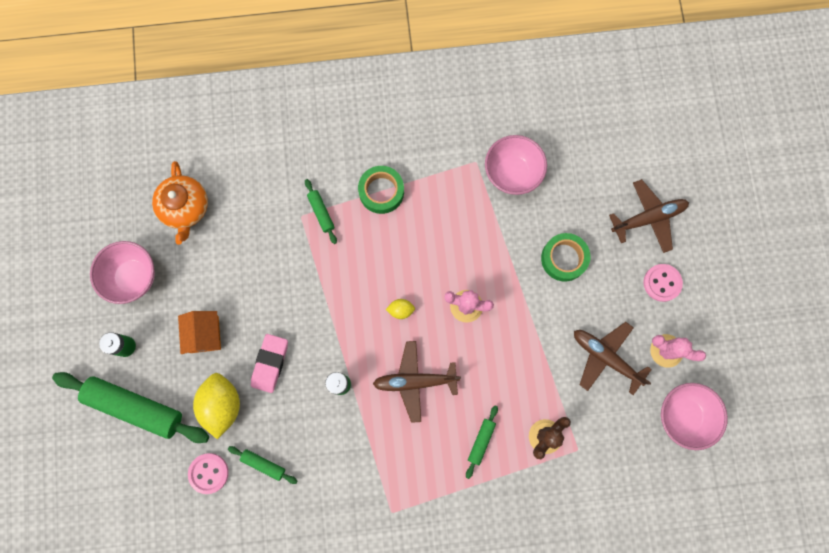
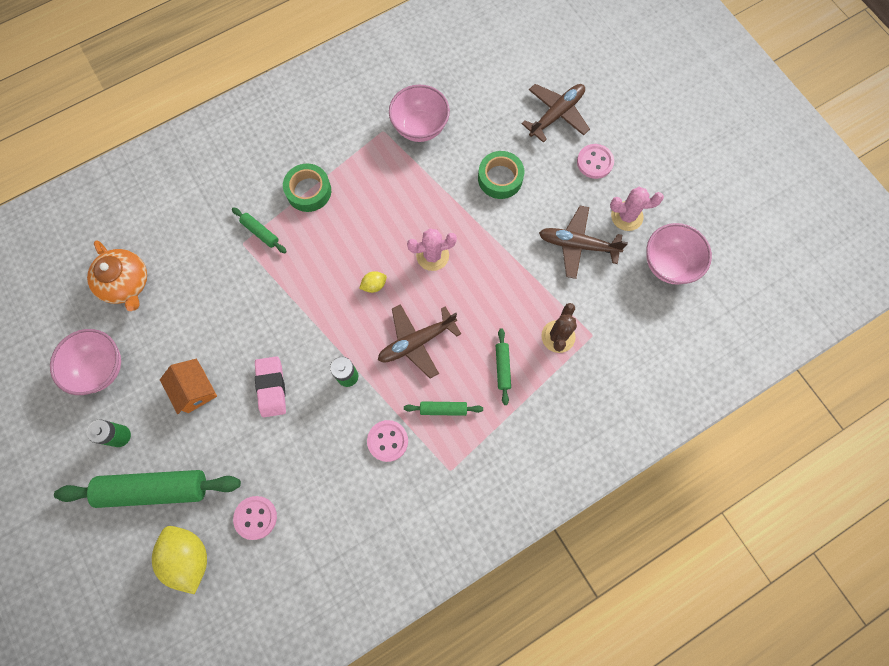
camera: 25 degrees left, 5 degrees down
yellow lemon [193,373,240,439] -> yellow lemon moved to [152,526,207,594]
green rolling pin [228,446,297,484] -> green rolling pin moved to [404,401,483,416]
none -> pink button [367,420,408,462]

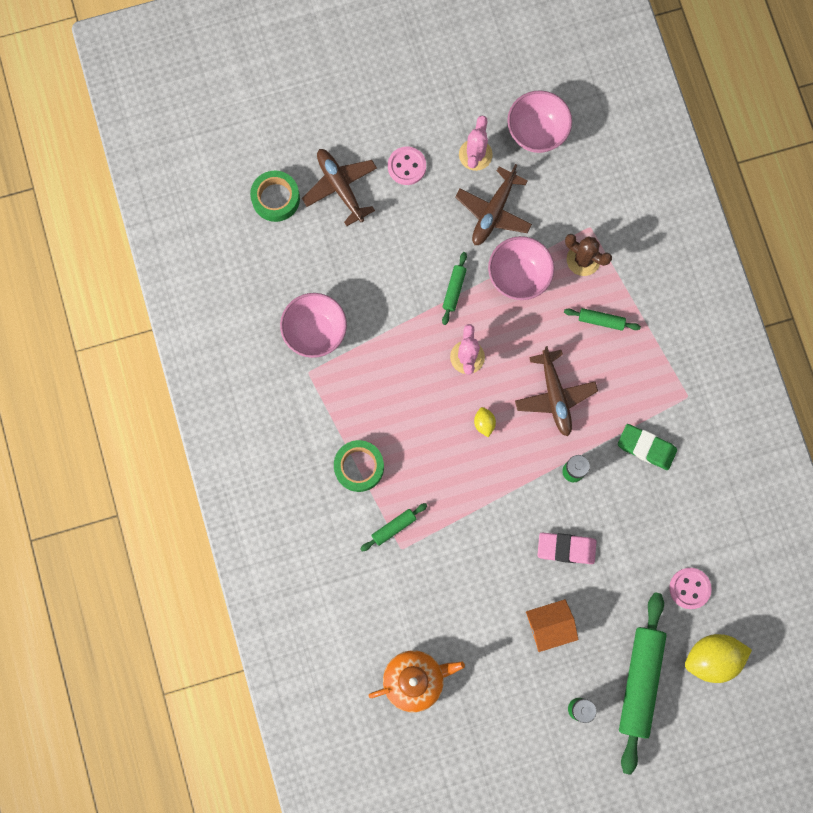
camera: 75 degrees left, 5 degrees up
pink bowl [50,329,121,395] -> pink bowl moved to [488,236,554,300]
pink button [367,420,408,462] -> green eraser [618,424,677,470]
green rolling pin [404,401,483,416] -> green rolling pin moved to [442,252,467,325]
green tape [478,151,524,199] -> green tape moved to [250,170,300,222]

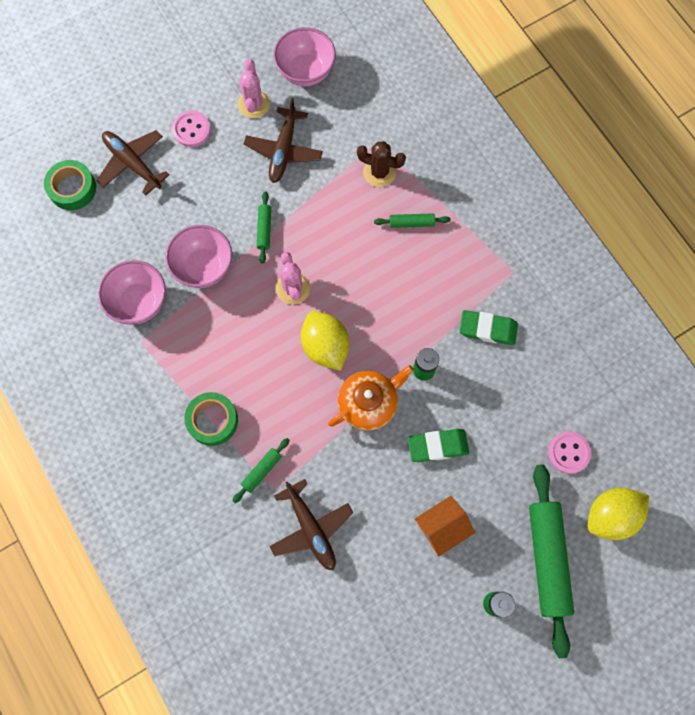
camera: 15 degrees left, 5 degrees down
orange teapot [368,650,465,712] -> orange teapot moved to [328,365,414,430]
yellow lemon [474,407,496,437] -> yellow lemon [301,311,349,371], size x2.13
pink bowl [488,236,554,300] -> pink bowl moved to [165,225,232,288]
brown plane [515,346,598,437] -> brown plane moved to [269,479,353,570]
pink eraser [538,533,596,564] -> green eraser [408,429,469,462]

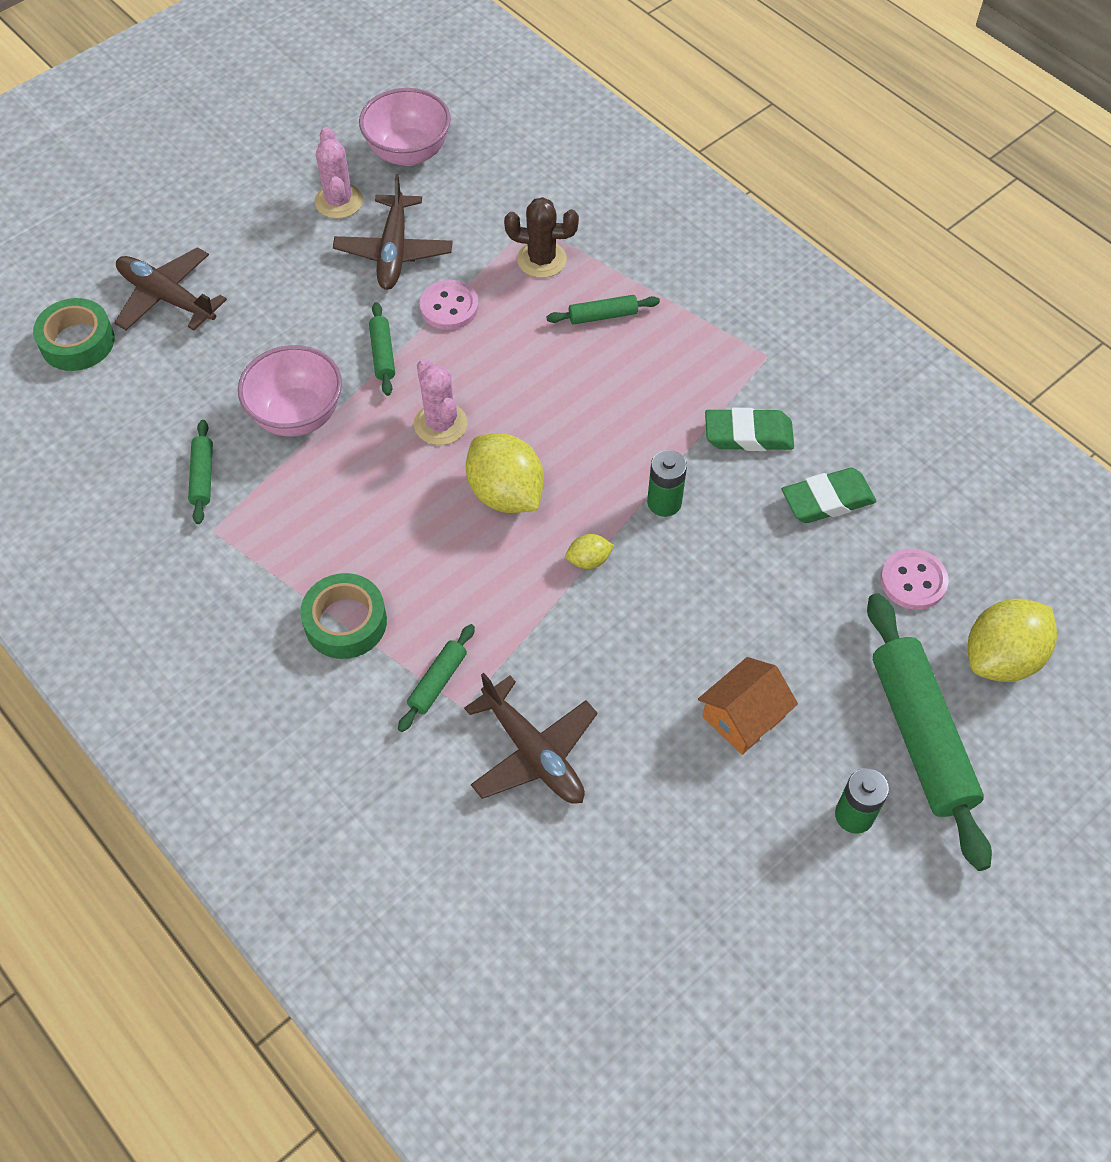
camera: 10 degrees left, 15 degrees down
pink bowl [98,260,166,324] -> green rolling pin [188,420,213,524]
pink button [172,111,211,147] -> pink button moved to [420,280,478,330]
orange teapot [328,365,414,430] -> yellow lemon [566,534,615,569]
green eraser [408,429,469,462] -> green eraser moved to [782,468,876,523]

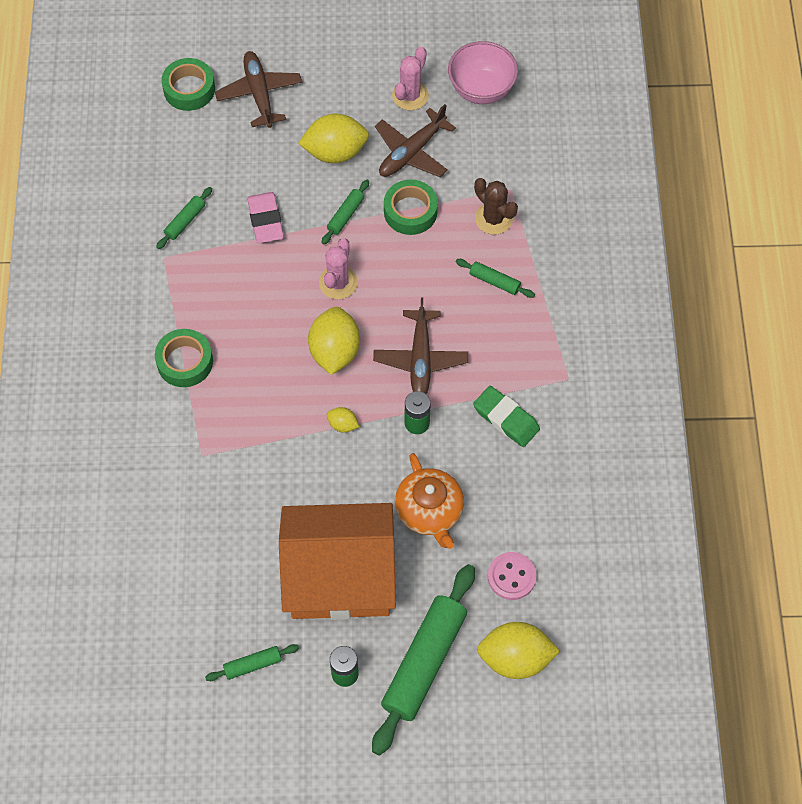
camera: 40 degrees right, 5 degrees up
pink bowl [238,345,342,437] -> pink eraser [247,192,284,243]
green rolling pin [398,624,475,732] -> green rolling pin moved to [205,644,299,681]
pink button [420,280,478,330] -> green tape [384,179,438,235]
brown plane [464,673,598,804] -> brown plane moved to [373,298,468,394]
orange house [698,657,798,755] -> orange house [279,503,396,620], size x2.24
green eraser [782,468,876,523] -> none
none -> yellow lemon [298,114,369,163]
none -> orange teapot [395,453,464,549]

